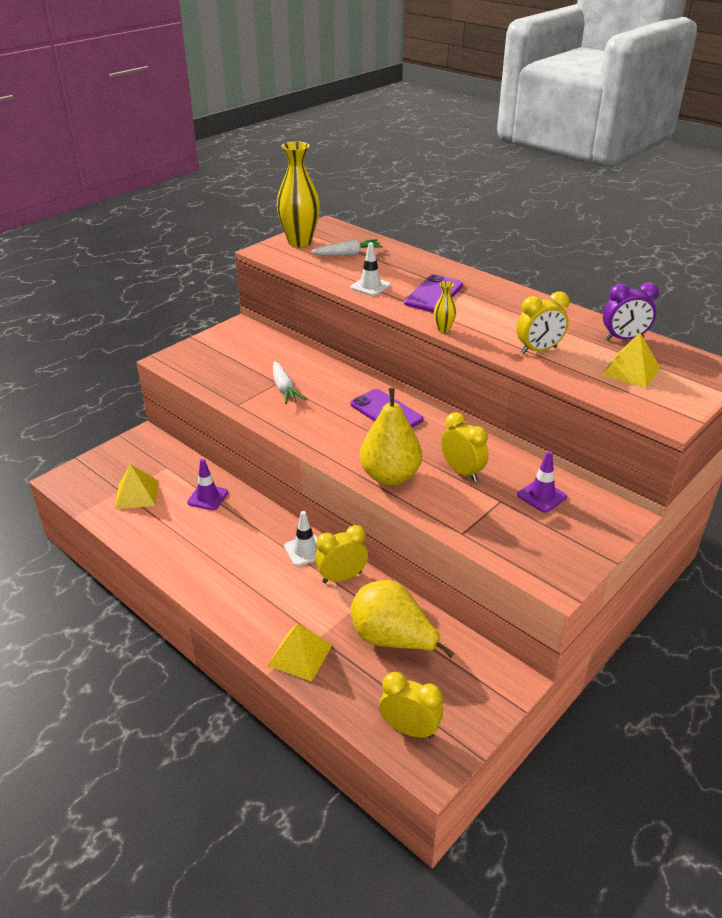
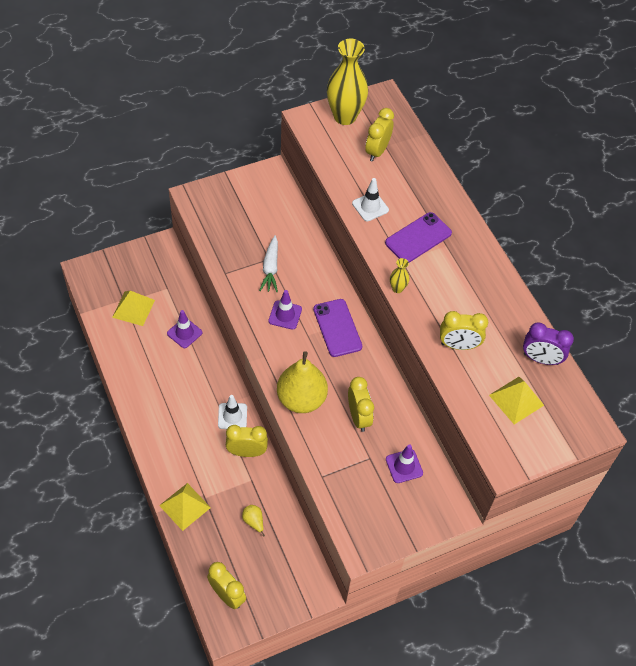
camera: 20 degrees right, 20 degrees up
white carrot [311,239,383,256] -> yellow clock [365,108,394,161]
yellow pear [350,580,455,658] -> yellow pear [242,505,265,537], size x0.41
none -> purple traffic cone [268,290,302,330]

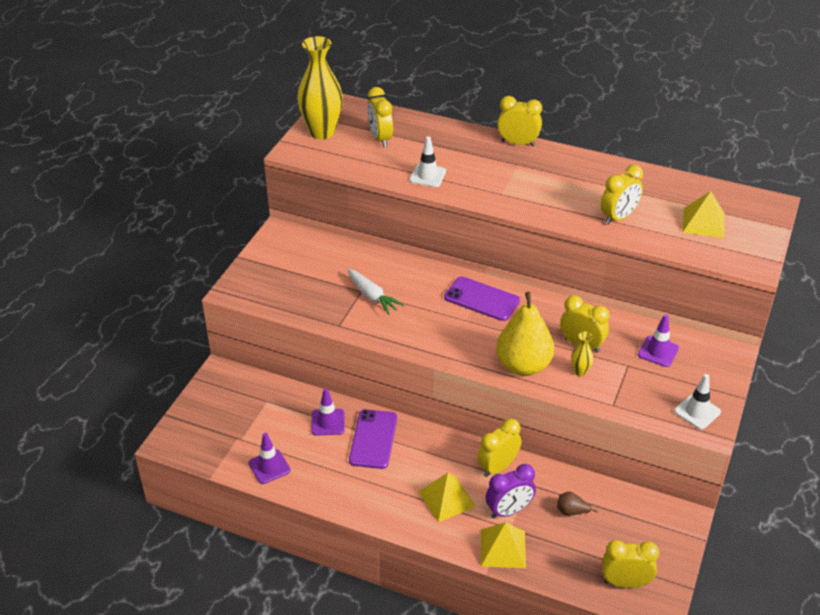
camera: 40 degrees left, 15 degrees down
yellow pyramid [112,291,155,326] -> yellow pyramid moved to [418,473,476,522]
white traffic cone [218,395,247,429] -> white traffic cone moved to [674,374,721,430]
yellow pear [242,505,265,537] -> brown pear [557,492,598,516]
purple traffic cone [268,290,302,330] -> purple traffic cone moved to [248,433,291,484]
purple phone [385,212,452,263] -> purple phone moved to [349,409,397,469]
yellow vase [390,258,409,293] -> yellow vase moved to [571,332,593,376]
purple clock [523,322,574,365] -> purple clock moved to [485,464,536,518]
none -> yellow clock [497,96,542,146]

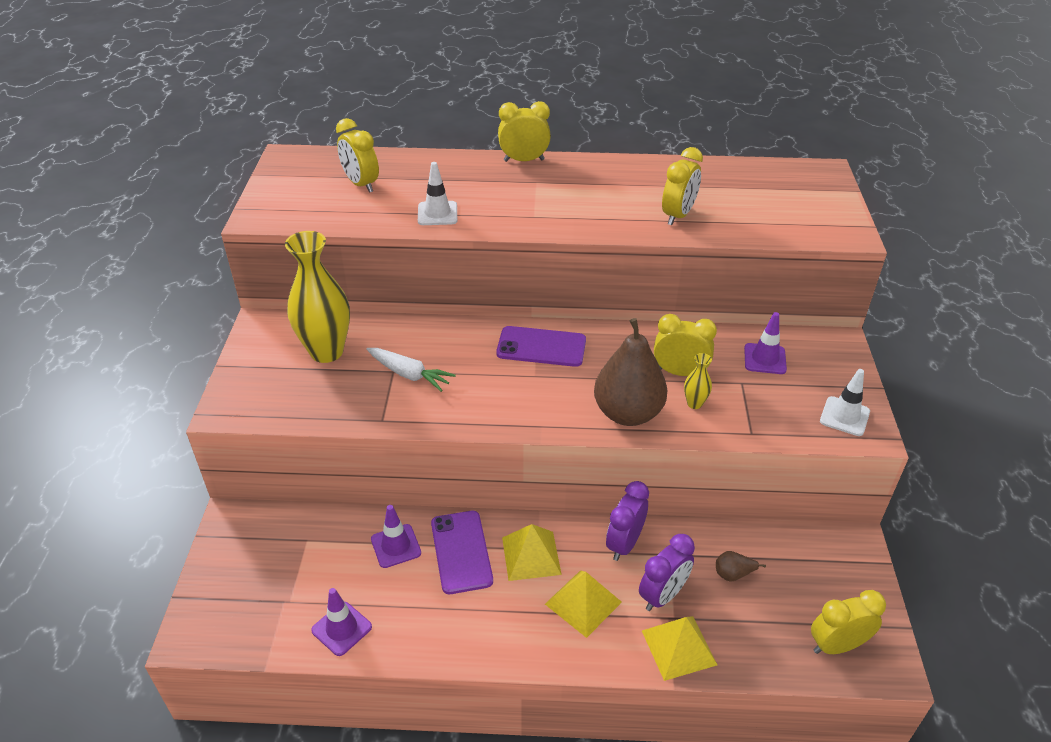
camera: 20 degrees left, 0 degrees up
yellow vase [297,36,343,140] -> yellow vase moved to [285,231,350,363]
yellow clock [477,419,522,477] -> purple clock [606,481,649,561]
yellow pear [496,292,554,376] -> brown pear [594,318,667,426]
yellow pyramid [683,191,725,238] -> yellow pyramid moved to [502,524,562,581]

